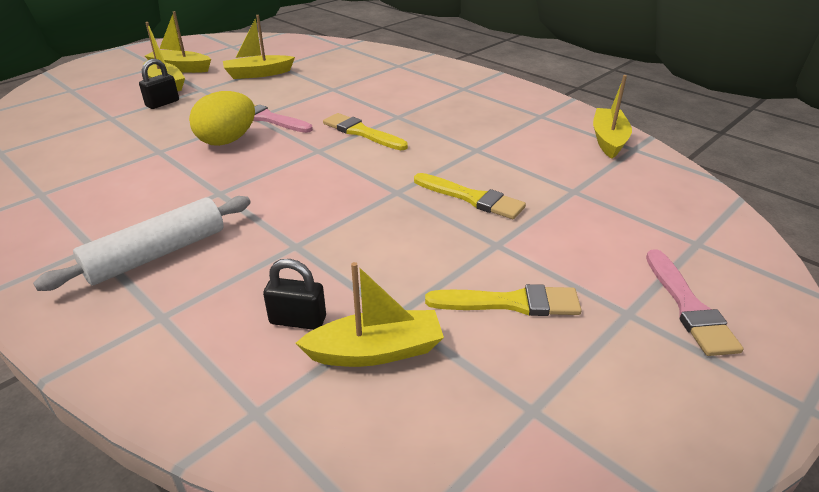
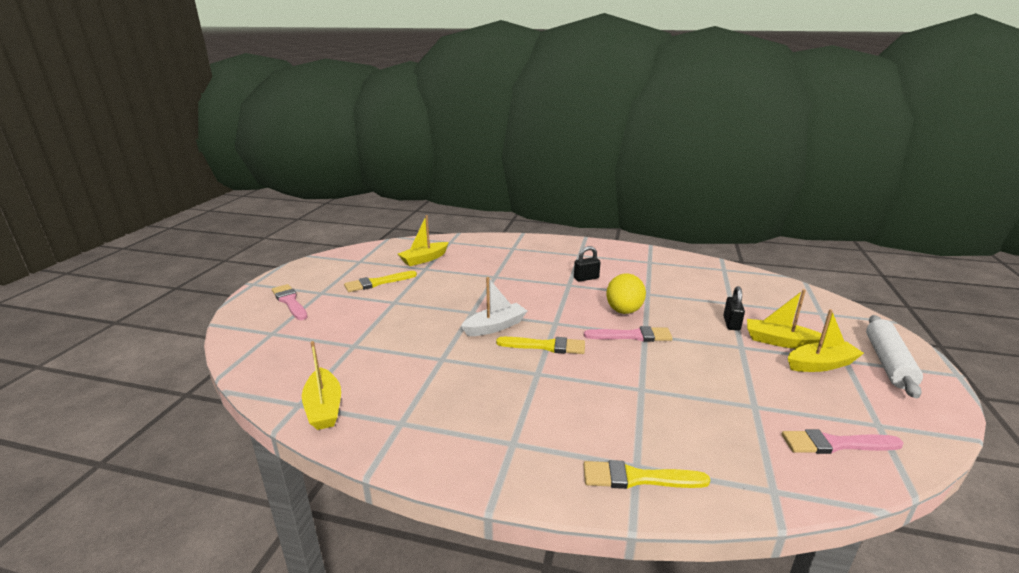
camera: 150 degrees right, 10 degrees down
white rolling pin [33,196,251,291] -> white rolling pin moved to [866,315,923,398]
yellow boat [223,15,295,79] -> none
black padlock [263,259,326,330] -> black padlock moved to [574,246,601,282]
yellow brush [414,173,526,219] -> yellow brush moved to [584,460,710,489]
none -> white boat [461,277,527,336]
none -> pink brush [782,429,904,454]

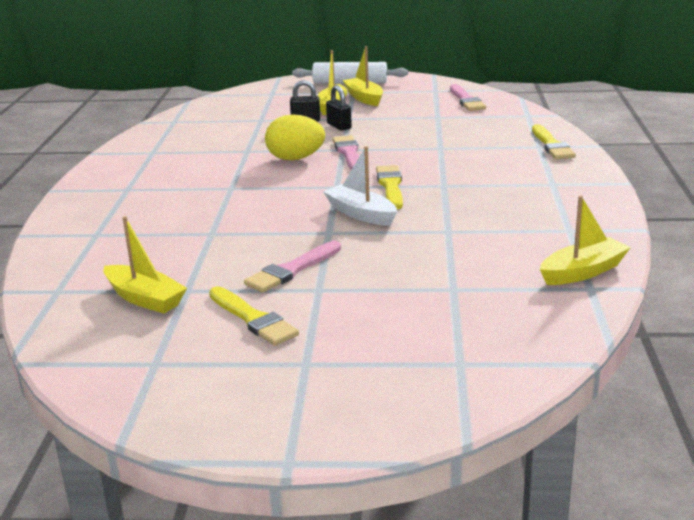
camera: 100 degrees left, 0 degrees up
pink brush [272,284,308,320] -> pink brush moved to [244,241,341,293]
black padlock [574,246,601,282] -> black padlock moved to [326,85,352,131]

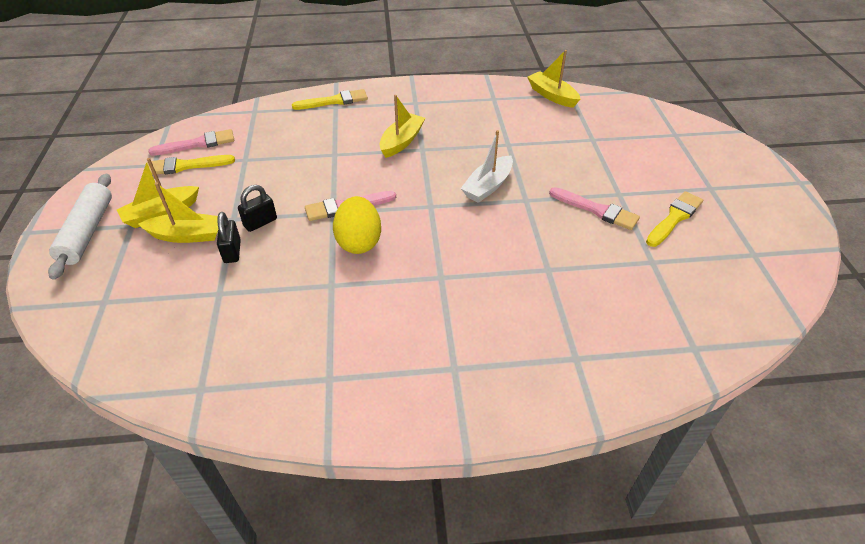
camera: 100 degrees left, 20 degrees up
yellow boat [104,216,187,313] -> yellow boat moved to [379,95,425,158]
yellow brush [376,165,403,209] -> yellow brush moved to [147,155,235,175]

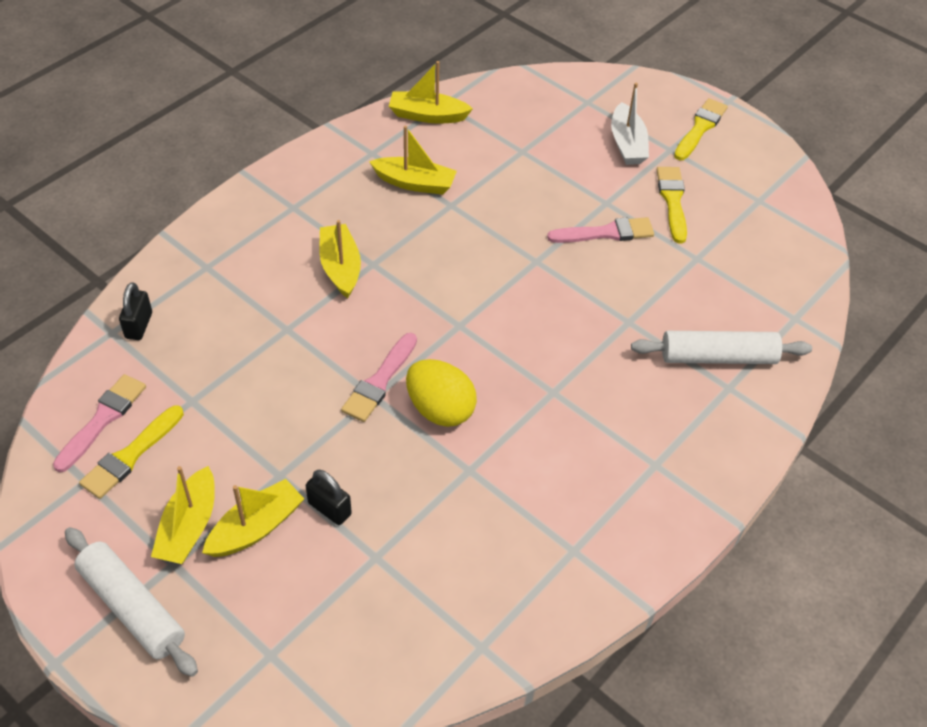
camera: 45 degrees left, 5 degrees up
black padlock [238,185,277,232] -> black padlock moved to [119,282,152,340]
yellow brush [292,89,368,110] -> yellow brush moved to [674,98,728,160]
white boat [461,130,513,203] -> white boat moved to [611,83,649,165]
none -> yellow boat [369,126,457,195]
none -> white rolling pin [631,331,812,364]

